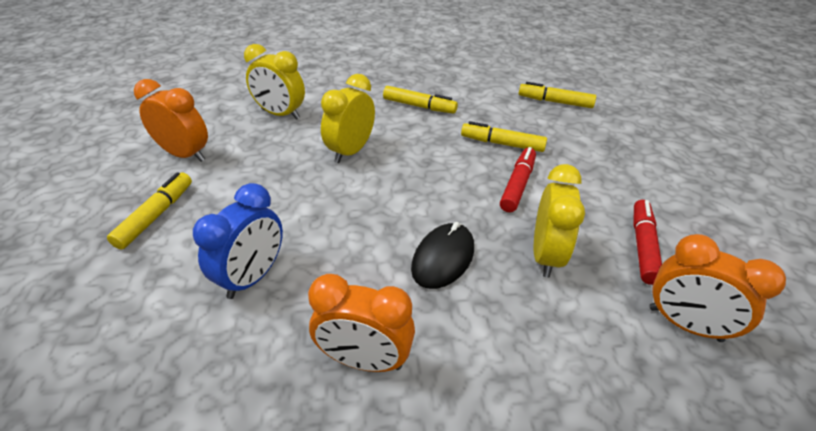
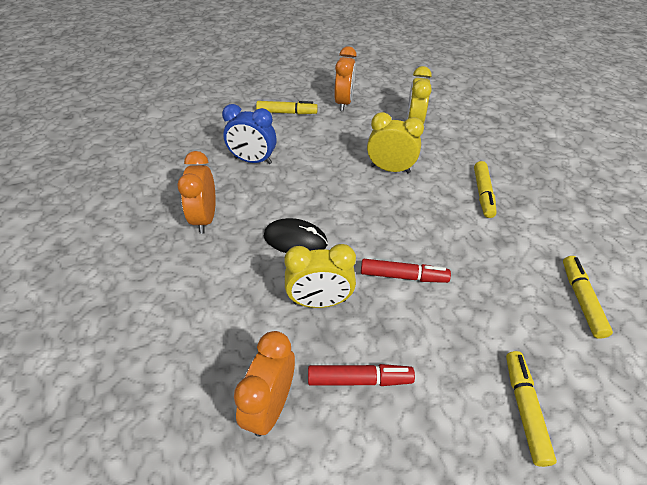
camera: 75 degrees right, 5 degrees up
yellow marker [461,121,547,152] -> yellow marker moved to [506,351,557,467]

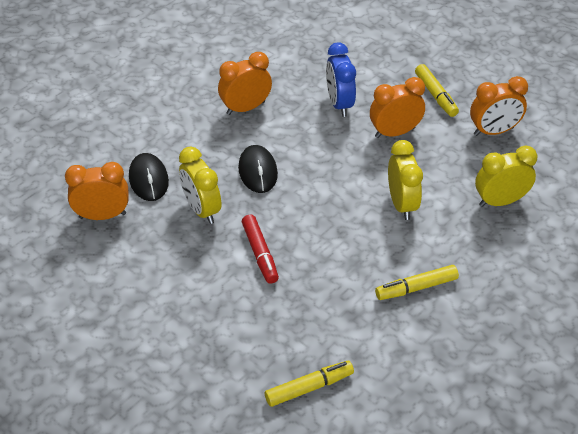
camera: 65 degrees right, 0 degrees up
red marker [308,364,415,386] -> none
yellow marker [506,351,557,467] -> none
none -> black mouse [129,153,169,201]
none -> orange clock [370,77,425,138]

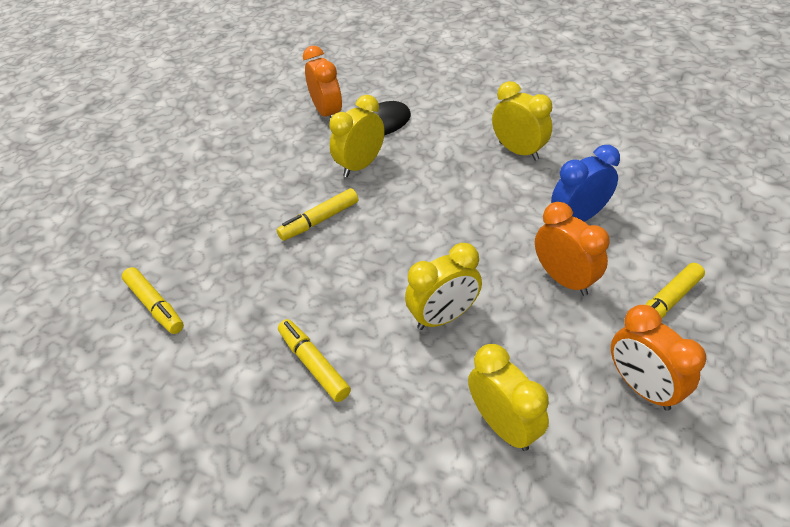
camera: 75 degrees right, 0 degrees up
orange clock [218,52,272,115] -> yellow clock [492,81,552,161]
black mouse [238,145,278,193] -> none
red marker [242,214,279,284] -> yellow marker [277,188,358,241]

